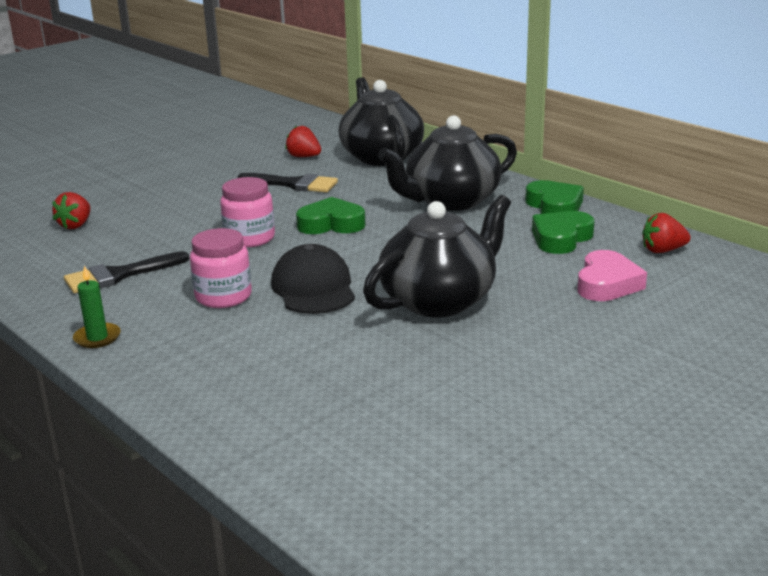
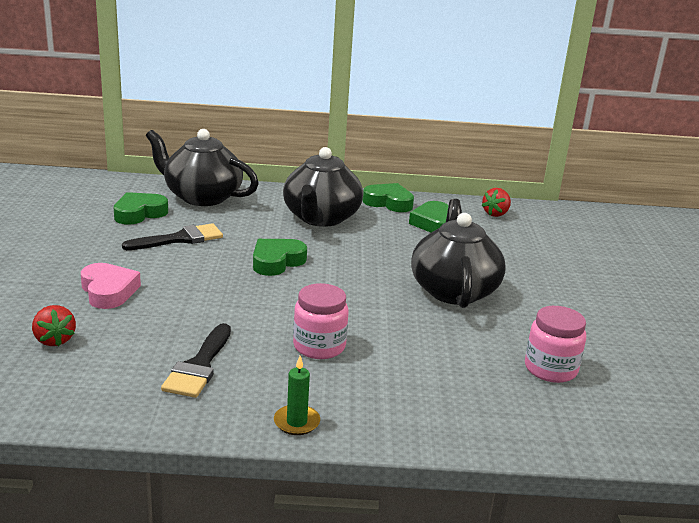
camera: 50 degrees left, 0 degrees up
pink jar [220,177,275,248] -> pink jar moved to [525,306,586,383]
black cap [271,244,355,314] -> none
red strawberry [285,125,321,157] -> green heart [114,192,168,224]
pink heart [578,250,647,301] -> pink heart moved to [81,263,141,309]

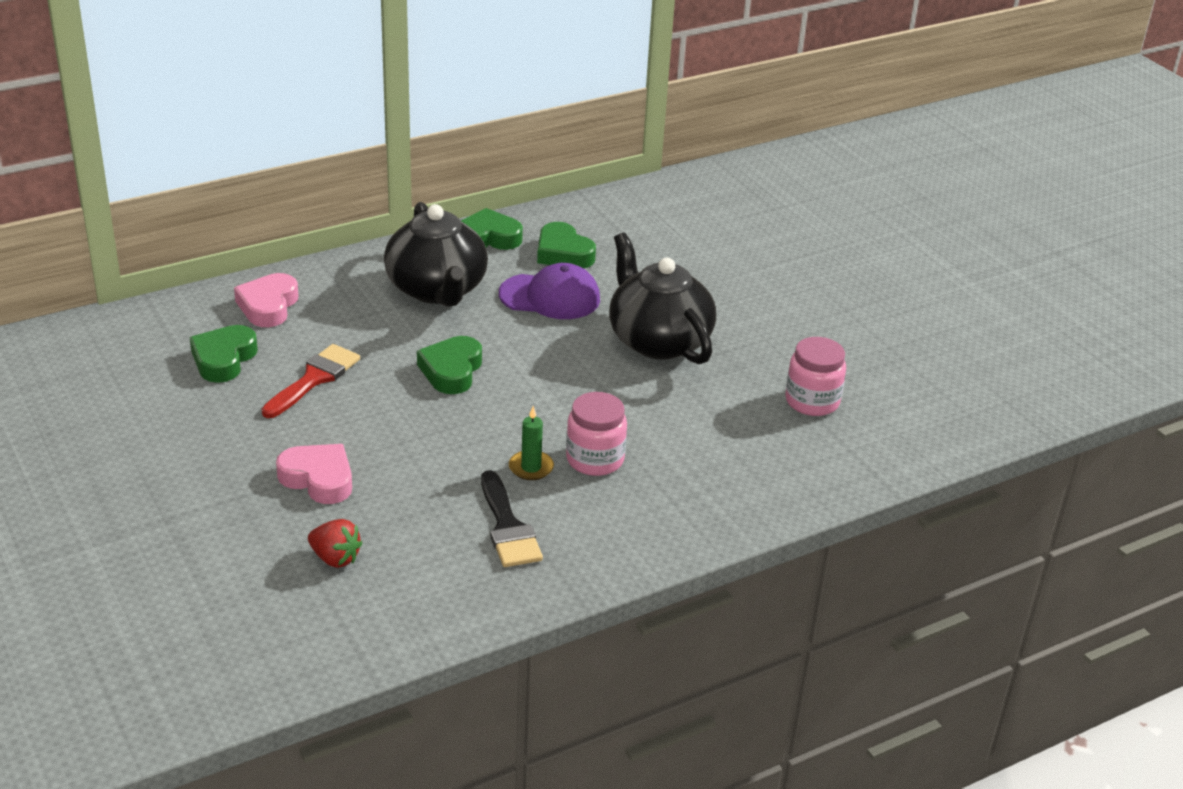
camera: 30 degrees left, 10 degrees up
black brush [122,223,223,250] -> red brush [261,344,360,418]
black teapot [146,129,259,206] -> pink heart [234,273,298,327]
green candle [274,356,320,435] -> green candle moved to [509,406,554,480]
red strawberry [481,188,511,217] -> none
none -> purple cap [499,263,600,319]

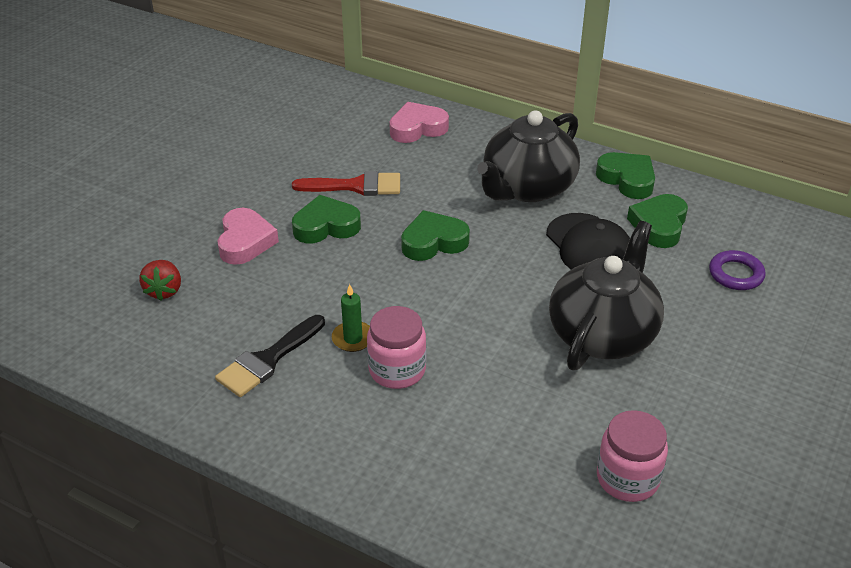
camera: 60 degrees right, 5 degrees up
green heart [190,325,258,383] -> green heart moved to [292,195,361,243]
purple cap [499,263,600,319] -> black cap [546,213,630,270]
none -> purple ring [709,250,766,290]

